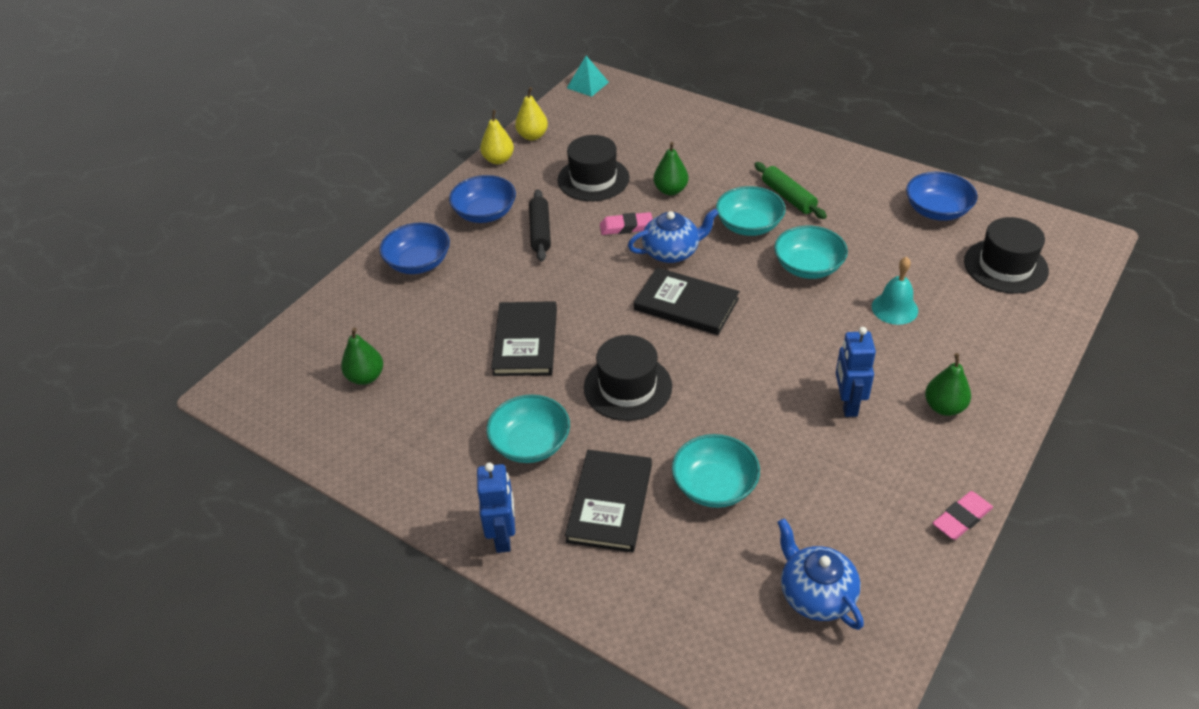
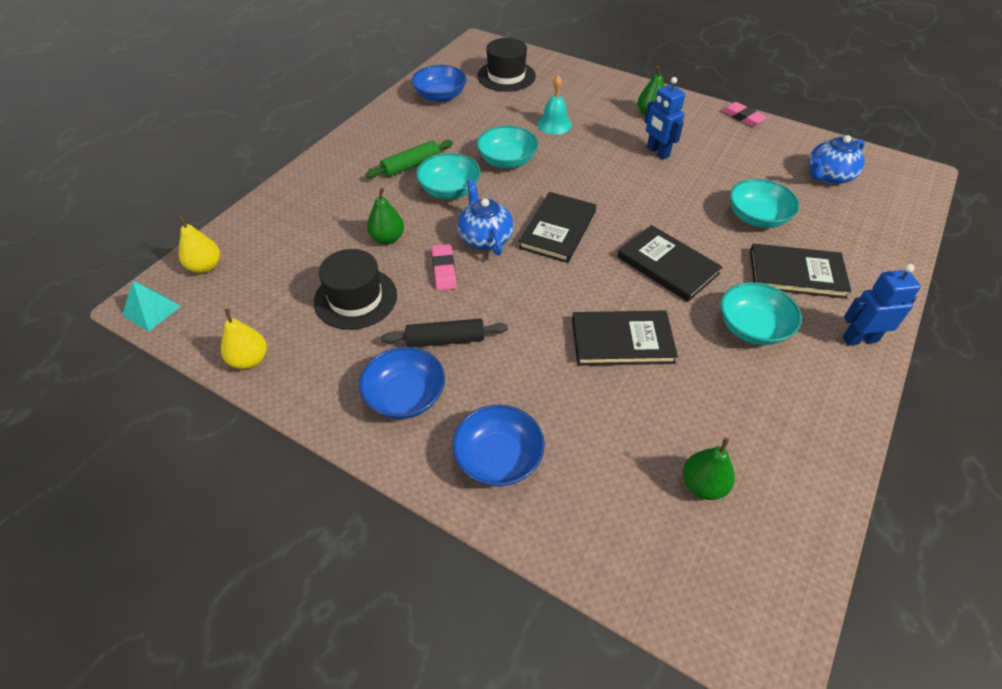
camera: 95 degrees left, 5 degrees up
yellow pear [480,110,514,164] -> yellow pear moved to [177,215,220,273]
black hat [584,335,672,421] -> black book [617,225,722,302]
blue robot [836,327,876,417] -> blue robot turned 60 degrees clockwise [644,77,685,159]

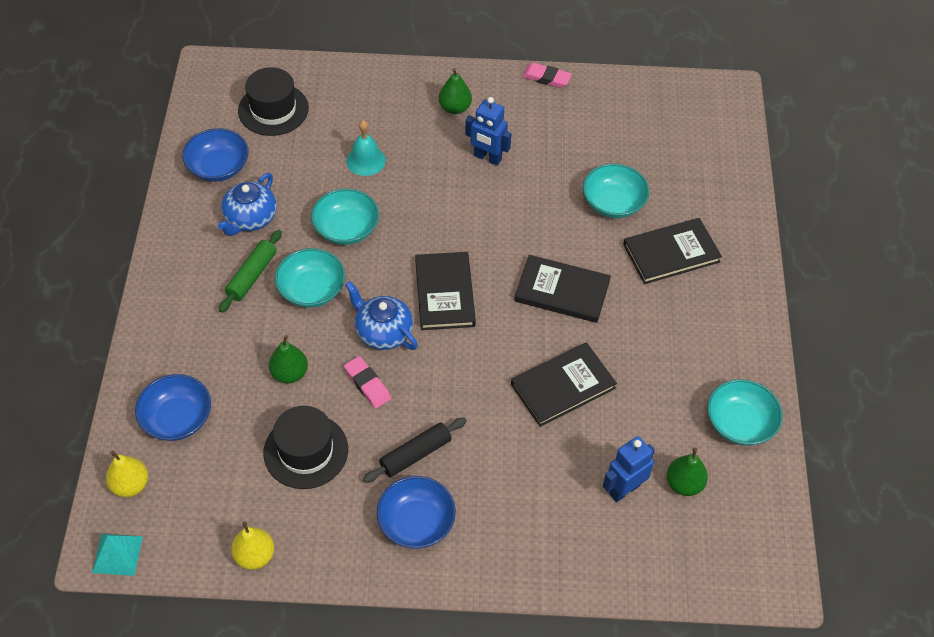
camera: 30 degrees left, 5 degrees up
blue bowl [452,404,545,487] -> blue bowl moved to [135,374,211,441]
turquoise bowl [720,282,802,345] -> turquoise bowl moved to [707,379,783,446]
blue teapot [809,135,865,184] -> blue teapot moved to [218,173,277,236]
blue robot [843,264,921,346] -> blue robot moved to [603,436,655,502]

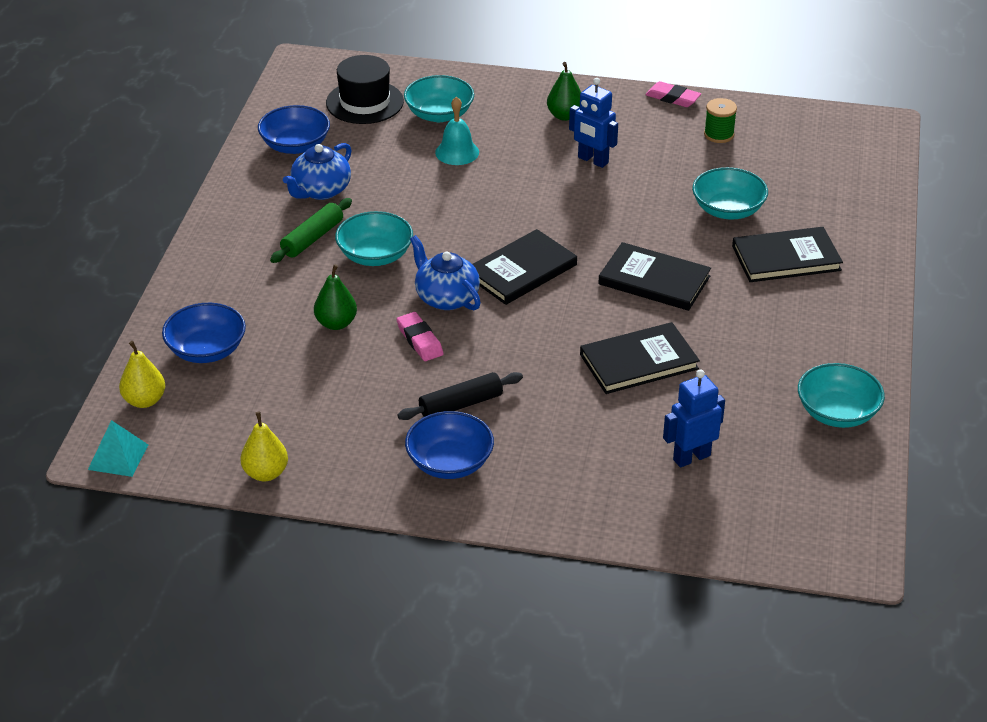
camera: 10 degrees right, 15 degrees down
black hat [264,406,348,489] -> none
turquoise bowl [311,188,379,245] -> turquoise bowl moved to [404,75,474,122]
black book [415,252,476,330] -> black book turned 45 degrees clockwise [472,229,577,305]
green pear [667,447,708,496] -> none
none -> green spool [704,98,737,143]

